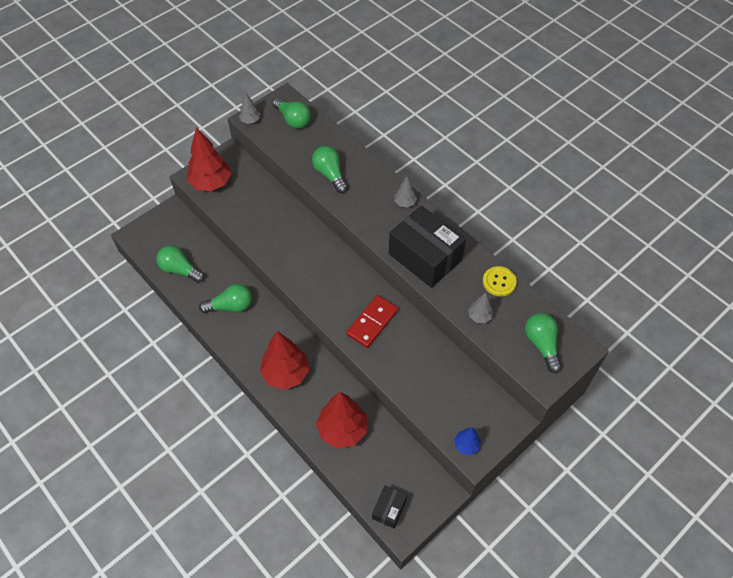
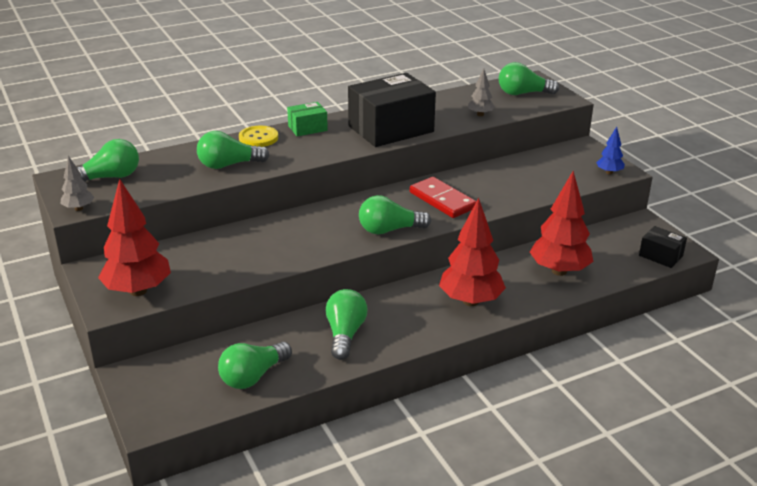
camera: 75 degrees left, 25 degrees down
grey tree [395,176,417,208] -> green box [287,102,328,136]
yellow button [483,266,517,297] -> yellow button moved to [239,126,278,147]
none -> green light bulb [359,195,431,234]

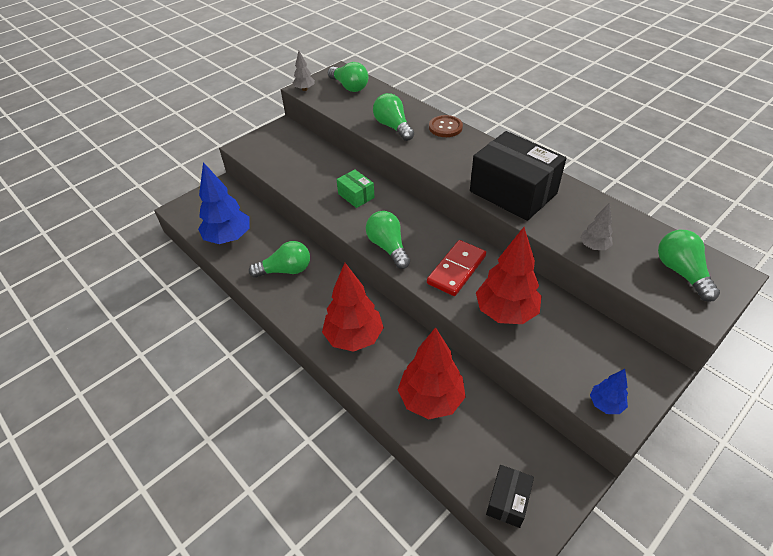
camera: 75 degrees right, 15 degrees up
red tree [98,179,171,296] -> red tree moved to [476,227,542,324]
green light bulb [218,342,292,389] -> blue tree [198,162,250,244]
yellow button [239,126,278,147] -> brown button [429,115,463,137]
green box [287,102,328,136] -> green box moved to [336,169,375,208]

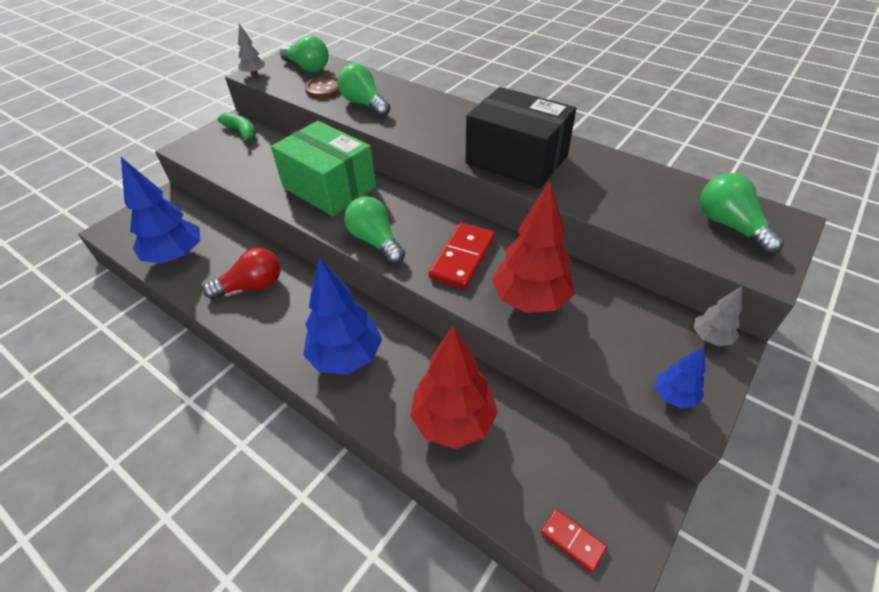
camera: 10 degrees left, 0 degrees up
green light bulb [249,241,310,278] -> red light bulb [203,248,281,299]
red tree [322,263,384,352] -> blue tree [303,257,382,375]
green box [336,169,375,208] -> green box [271,121,376,216], size x2.09
brown button [429,115,463,137] -> brown button moved to [305,76,340,98]
black box [486,465,534,528] -> red domino [541,509,607,572]
grey tree [580,203,613,250] -> grey tree moved to [694,286,742,346]
none -> green banana [217,112,256,144]

